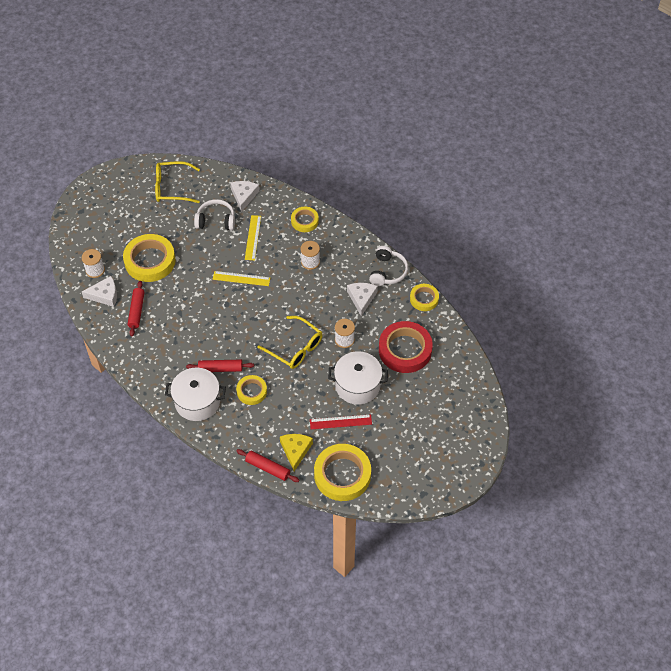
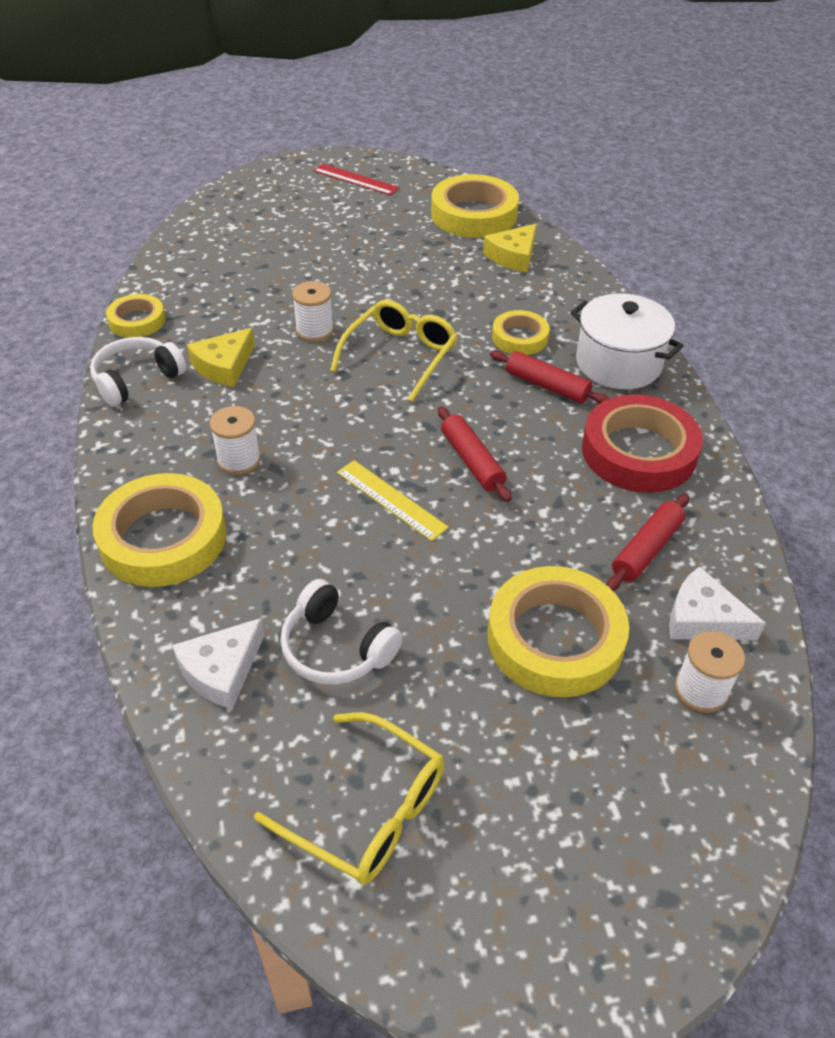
camera: 145 degrees left, 10 degrees down
red rolling pin [236,449,299,482] -> red rolling pin moved to [438,407,511,502]
yellow ruler [245,215,261,260] -> none
yellow glasses [257,316,323,369] -> yellow glasses turned 45 degrees clockwise [330,300,458,402]
yellow tape [291,207,319,232] -> yellow tape [92,473,226,587], size x1.79
red ruler [310,414,372,429] -> red ruler moved to [313,163,399,195]
white pot [328,351,388,405] -> none
white cheese [347,283,378,316] -> yellow cheese [187,328,255,387]
red tape [379,321,433,373] -> red tape moved to [582,394,703,493]

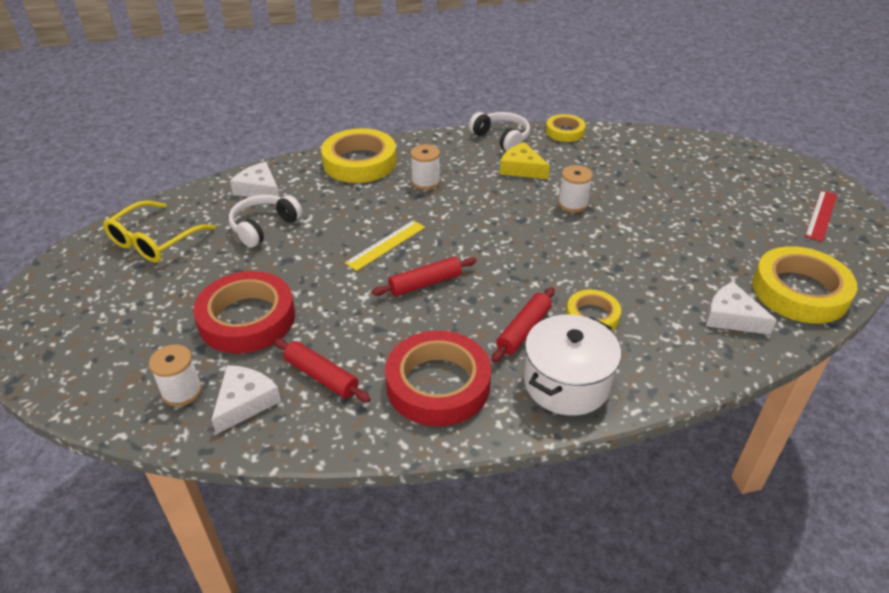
camera: 90 degrees right, 5 degrees down
yellow glasses [330,300,458,402] -> none
yellow cheese [483,224,537,272] -> white cheese [706,282,777,335]
yellow tape [488,566,629,697] -> red tape [193,271,295,354]

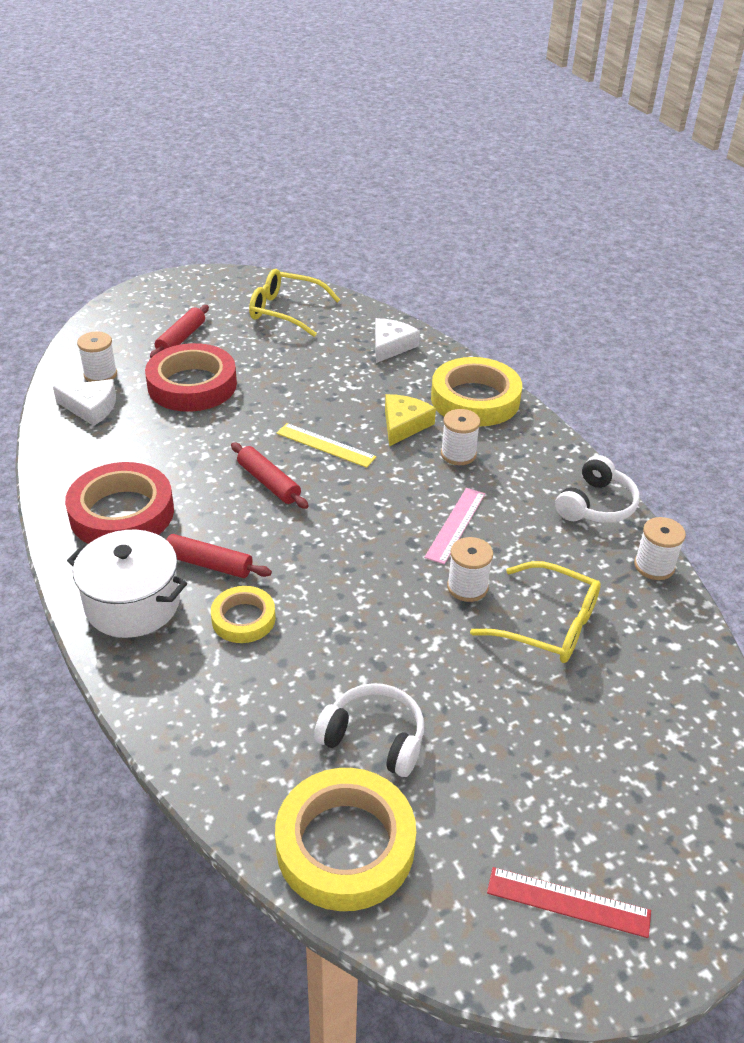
camera: 75 degrees right, 0 degrees up
white headphones [229,195,302,247] -> white headphones moved to [314,683,424,777]
red rolling pin [274,339,371,402] -> red rolling pin moved to [150,305,209,358]
yellow cheese [500,142,550,179] -> yellow cheese moved to [385,394,436,446]
yellow tape [546,114,586,142] -> white spool [634,517,686,580]
white cheese [706,282,777,335] -> none
none -> pink ruler [424,488,485,564]
none -> yellow glasses [470,561,601,663]

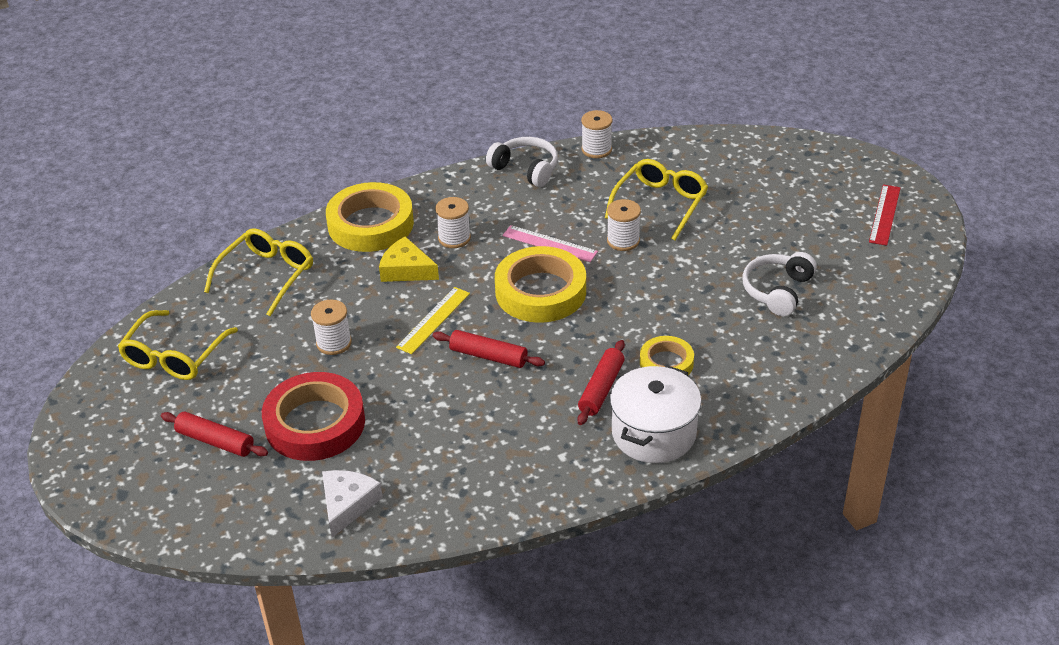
camera: 85 degrees left, 0 degrees up
red tape [65,462,174,544] -> none
white spool [77,332,117,382] -> white spool moved to [311,299,352,355]
red rolling pin [231,442,309,509] -> red rolling pin turned 60 degrees clockwise [433,330,545,368]
yellow tape [275,768,416,911] -> yellow tape moved to [495,246,586,323]
white cheese [375,318,420,363] -> yellow glasses [204,228,313,316]

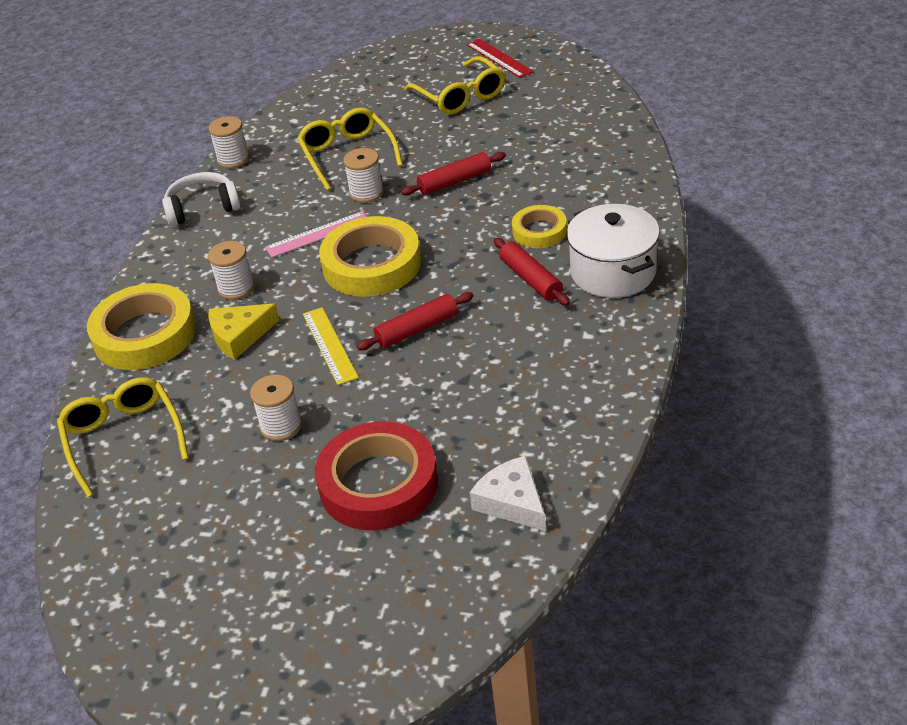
camera: 50 degrees left, 0 degrees up
yellow glasses [117,310,238,380] -> yellow glasses moved to [404,56,505,115]
red rolling pin [161,412,268,457] -> red rolling pin moved to [401,152,506,196]
white headphones [742,252,817,316] -> none

